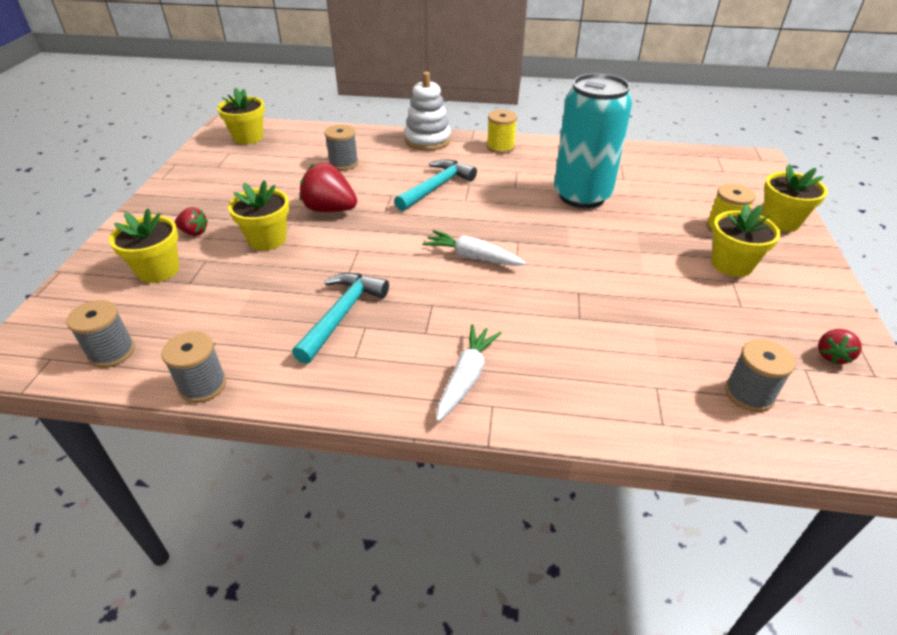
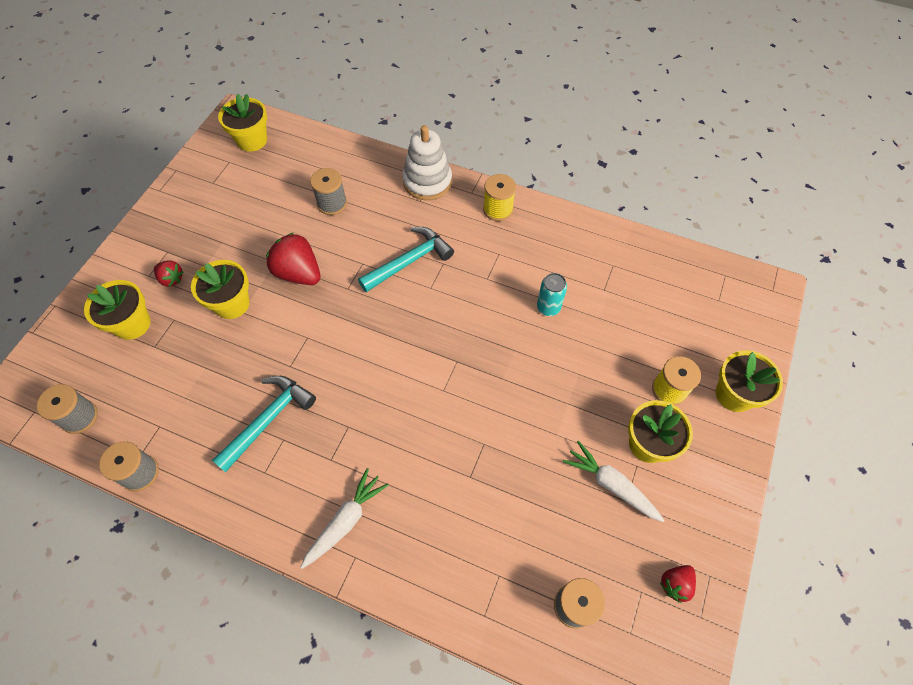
camera: 15 degrees right, 20 degrees up
white carrot [422,230,526,266] -> white carrot moved to [563,441,664,522]
turquoise can [554,73,632,208] -> turquoise can [537,273,567,316], size x0.41

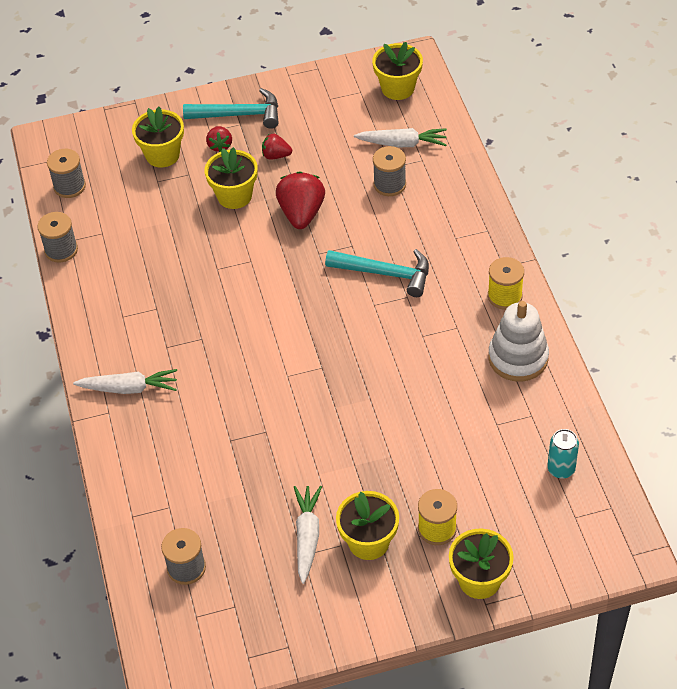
camera: 55 degrees right, 10 degrees down
turquoise hammer [212,376,316,472] -> turquoise hammer moved to [183,88,279,129]
white stacking toy [402,125,452,200] -> white stacking toy moved to [488,301,549,382]
turquoise can [537,273,567,316] -> turquoise can moved to [547,429,579,479]
red strawberry [660,565,696,603] -> red strawberry moved to [262,134,292,160]
none -> white carrot [354,128,447,147]

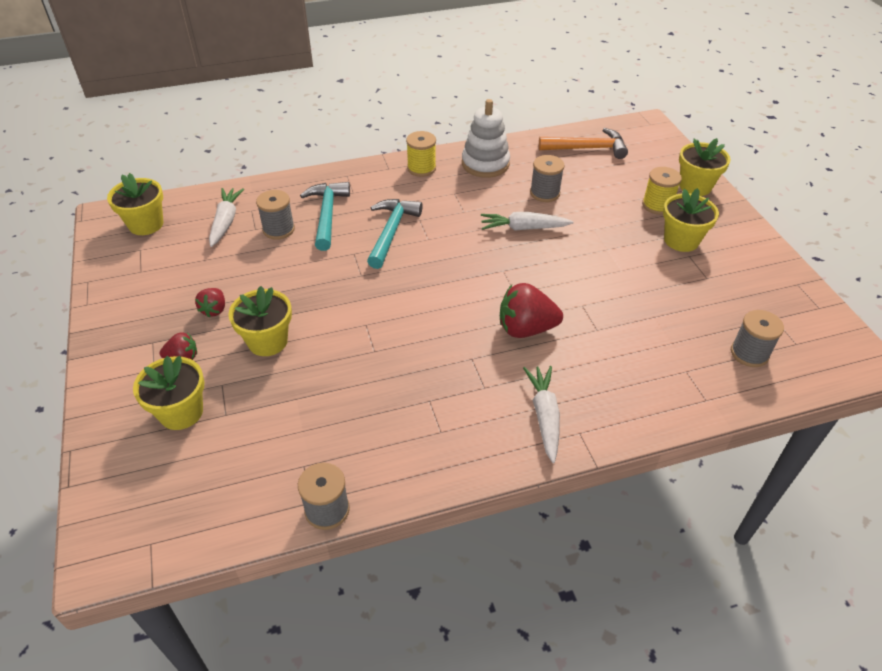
camera: 95 degrees left, 5 degrees down
grey spool [47,149,86,198] -> grey spool moved to [530,155,565,202]
turquoise hammer [183,88,279,129] -> turquoise hammer moved to [300,182,350,251]
red strawberry [276,171,325,229] -> red strawberry moved to [500,283,563,338]
white carrot [294,486,322,584] -> white carrot moved to [481,212,574,231]
turquoise can [547,429,579,479] -> orange hammer [539,128,628,159]

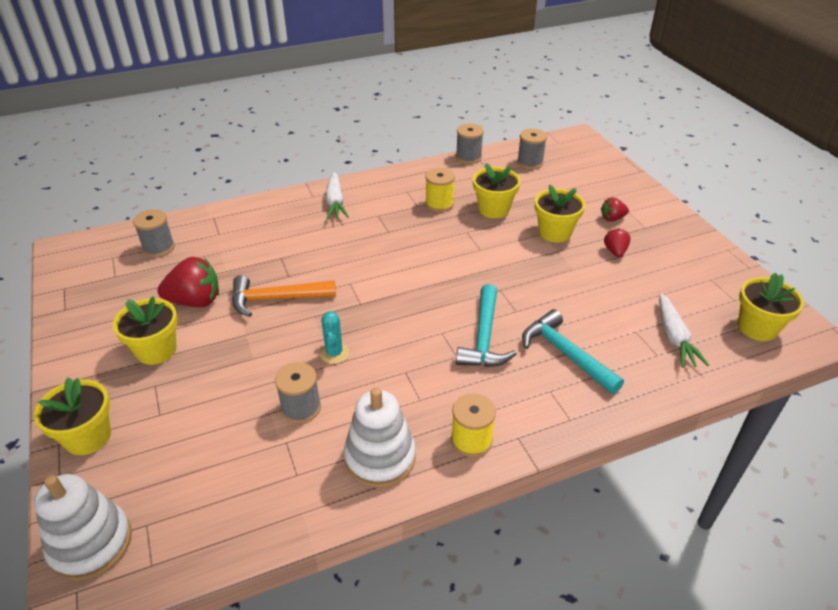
camera: 175 degrees right, 5 degrees down
yellow flower pot [133,355,204,430] -> yellow flower pot moved to [473,163,521,218]
grey spool [256,190,295,240] -> grey spool moved to [517,129,547,169]
turquoise hammer [300,182,350,251] -> turquoise hammer turned 150 degrees clockwise [522,309,624,394]
white carrot [481,212,574,231] -> turquoise cactus [319,311,349,364]
red strawberry [500,283,563,338] -> red strawberry moved to [157,257,219,307]
orange hammer [539,128,628,159] -> orange hammer moved to [232,275,336,317]
yellow spool [642,167,682,215] -> yellow spool moved to [425,168,455,212]
none -> white stacking toy [34,474,132,581]

